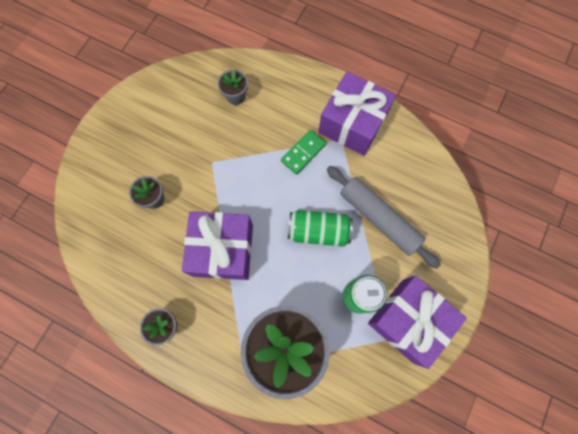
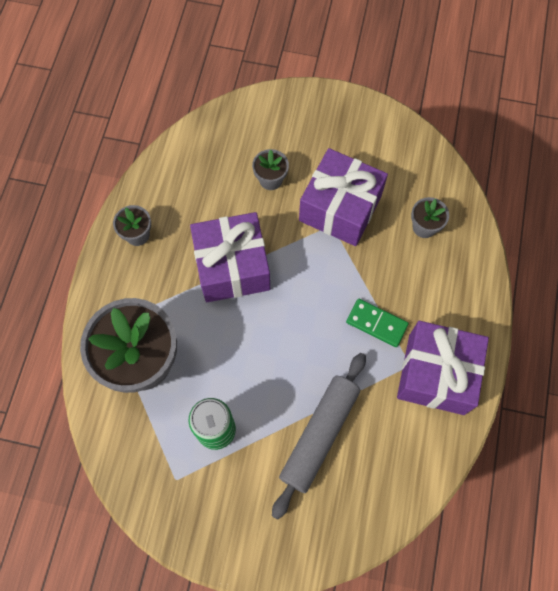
camera: 75 degrees right, 5 degrees down
green can [288,210,353,247] -> none
purple gift [368,275,467,369] -> purple gift moved to [299,148,388,246]

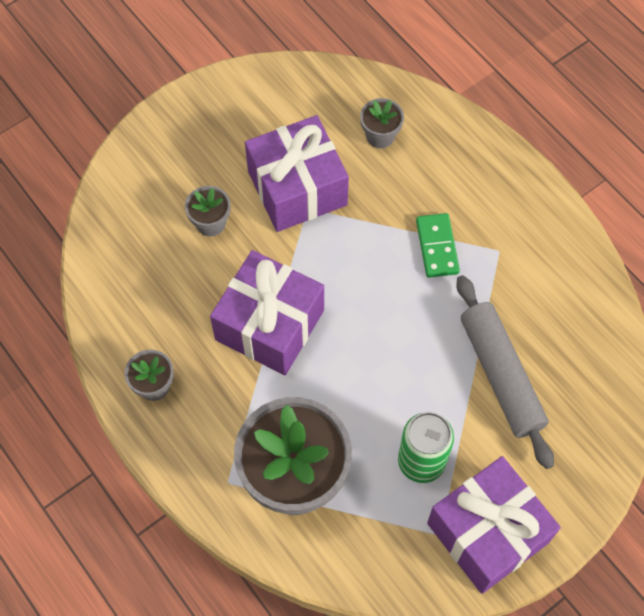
camera: 50 degrees left, 5 degrees down
green domino [346,299,409,347] -> green domino turned 75 degrees counterclockwise [416,213,460,278]
purple gift [397,321,489,415] -> purple gift moved to [427,456,561,594]

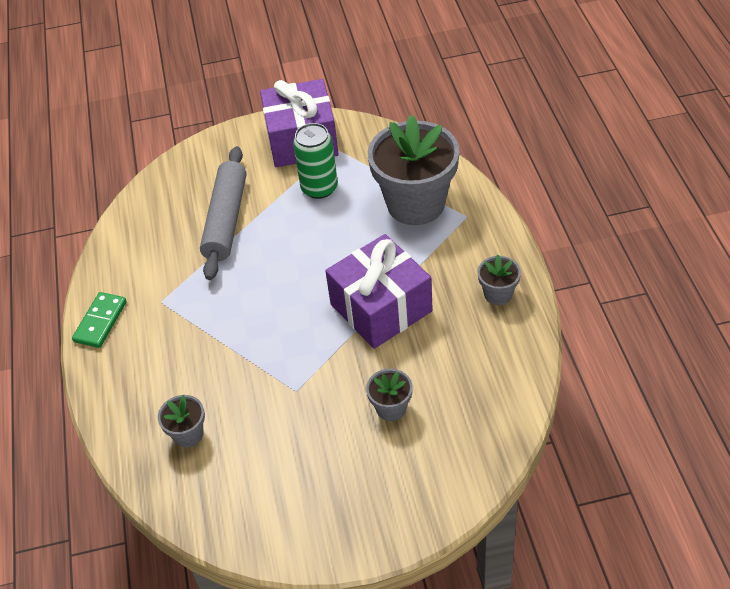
camera: 150 degrees left, 15 degrees down
purple gift [245,115,349,232] -> none
green domino [416,213,460,278] -> green domino moved to [72,292,127,348]

